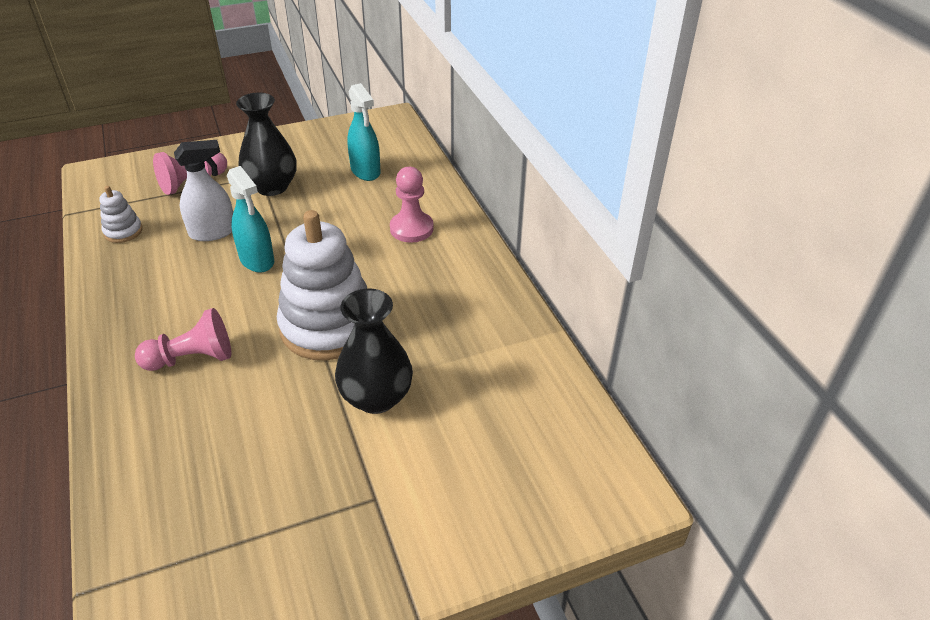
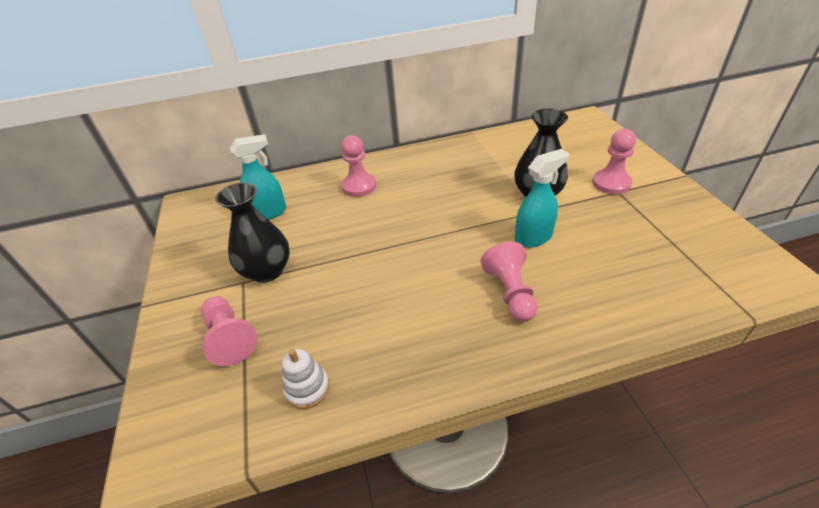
camera: 80 degrees left, 0 degrees up
white spray bottle [174,140,233,241] -> none
turquoise spray bottle [227,166,274,273] -> turquoise spray bottle moved to [515,149,569,248]
white stacking toy [277,210,367,361] -> none
none -> pink pawn [592,129,636,194]

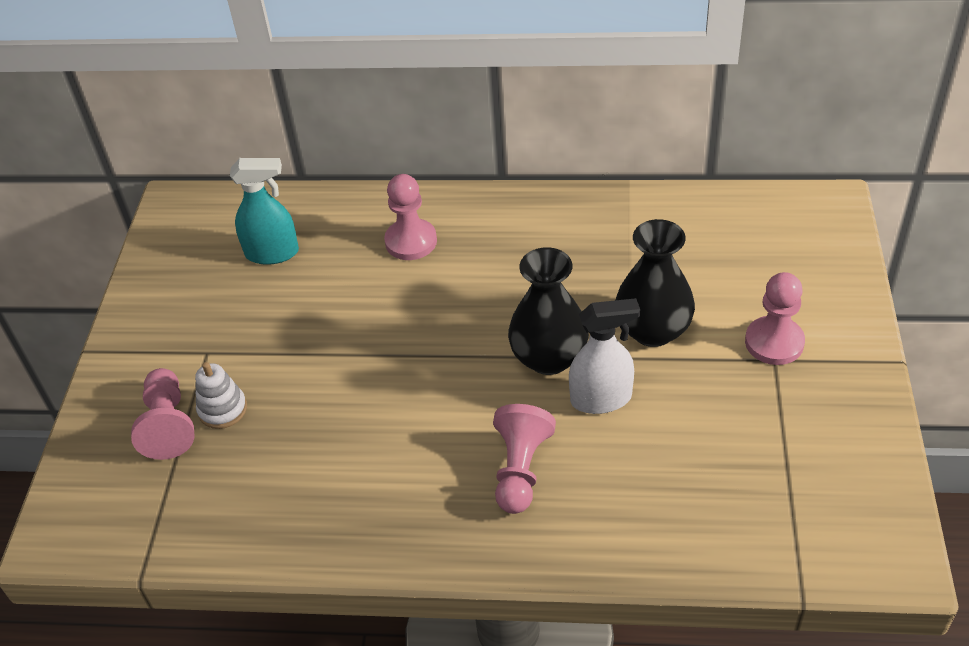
camera: 20 degrees right, 5 degrees up
black vase [215,182,290,283] -> black vase moved to [508,247,589,375]
white stacking toy [282,349,330,409] -> white stacking toy moved to [195,362,247,429]
turquoise spray bottle [515,149,569,248] -> white spray bottle [569,298,640,414]

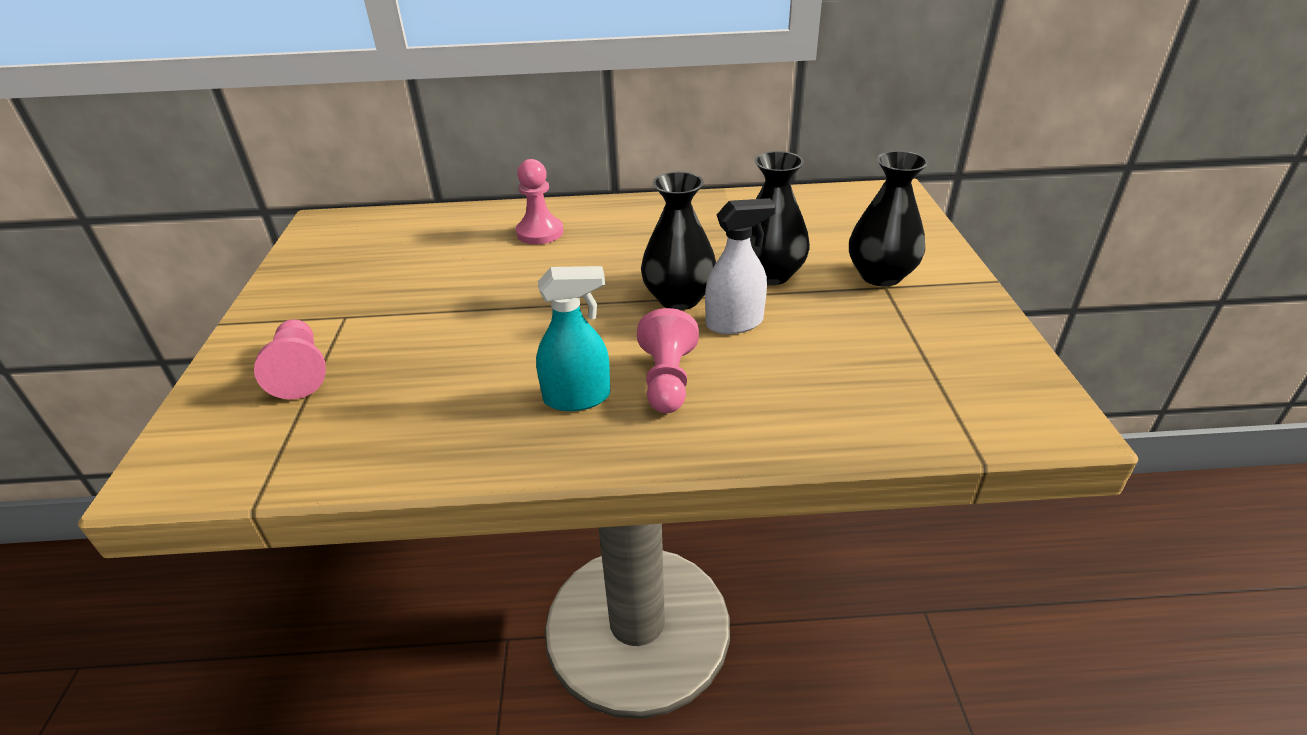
camera: 10 degrees left, 10 degrees down
white stacking toy [195,362,247,429] -> none
turquoise spray bottle [230,158,299,265] -> turquoise spray bottle moved to [536,266,610,411]
pink pawn [745,272,805,365] -> black vase [849,151,928,286]

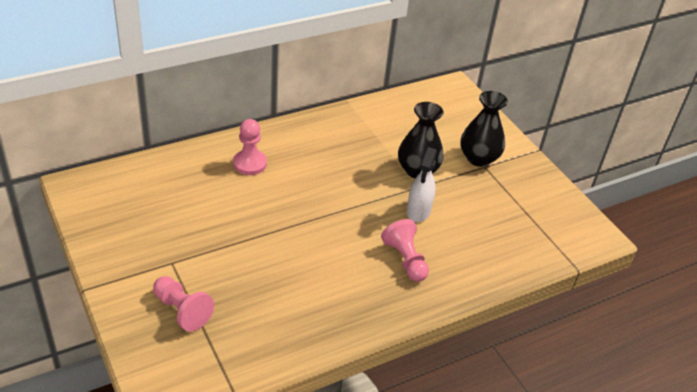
camera: 30 degrees left, 5 degrees up
turquoise spray bottle [536,266,610,411] -> none
black vase [641,172,716,310] -> none
white spray bottle [705,198,776,334] -> white spray bottle turned 150 degrees clockwise [407,147,437,222]

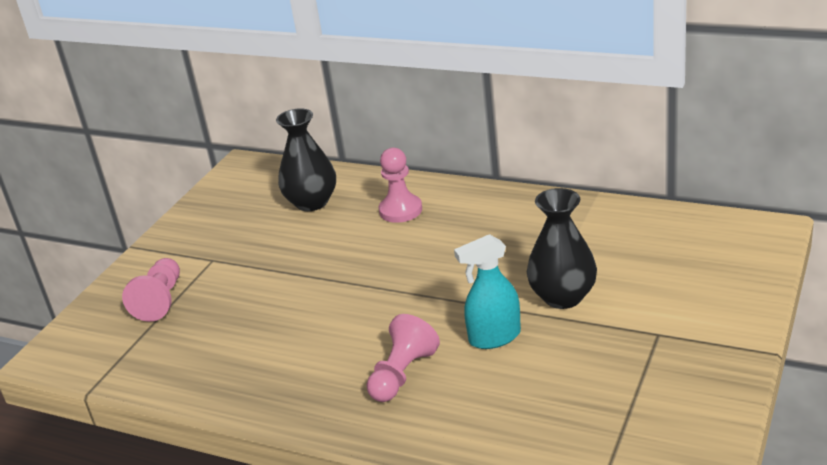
camera: 60 degrees right, 10 degrees down
white spray bottle [407,147,437,222] -> turquoise spray bottle [454,234,521,349]
black vase [461,91,508,167] -> black vase moved to [276,108,336,211]

